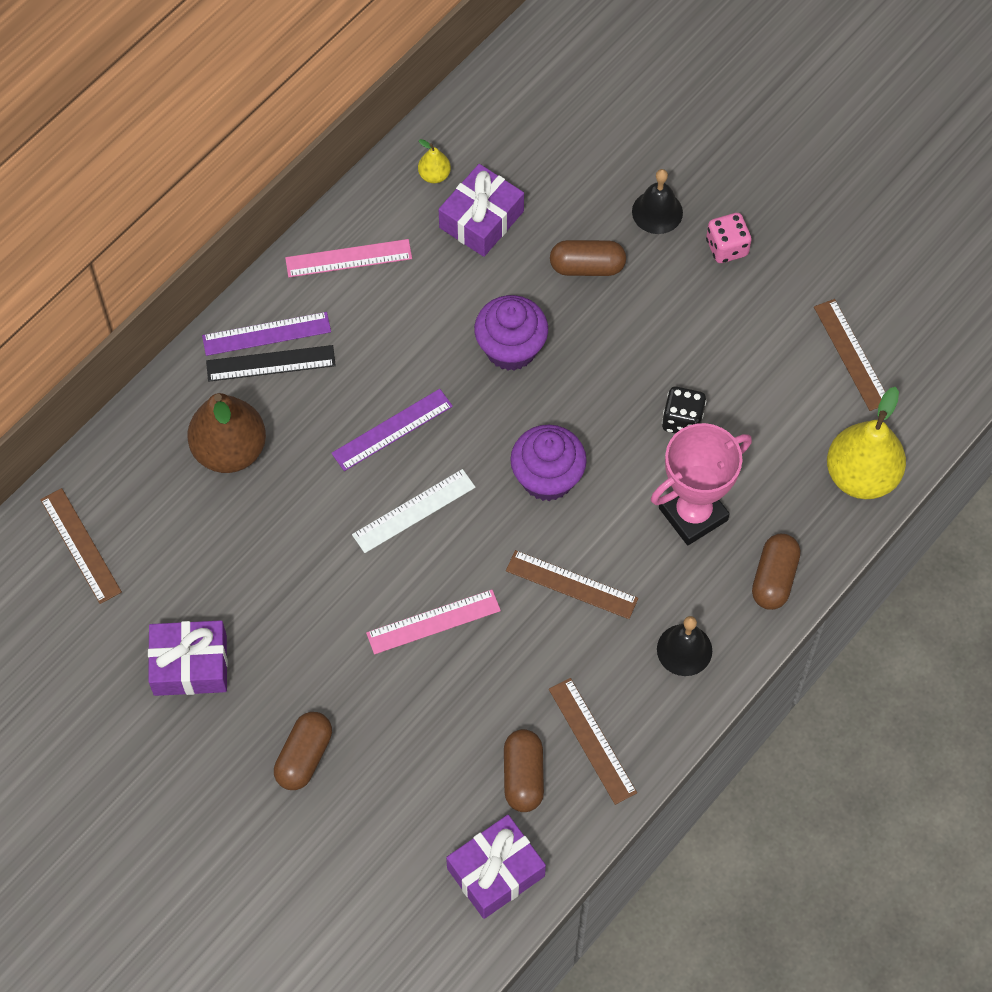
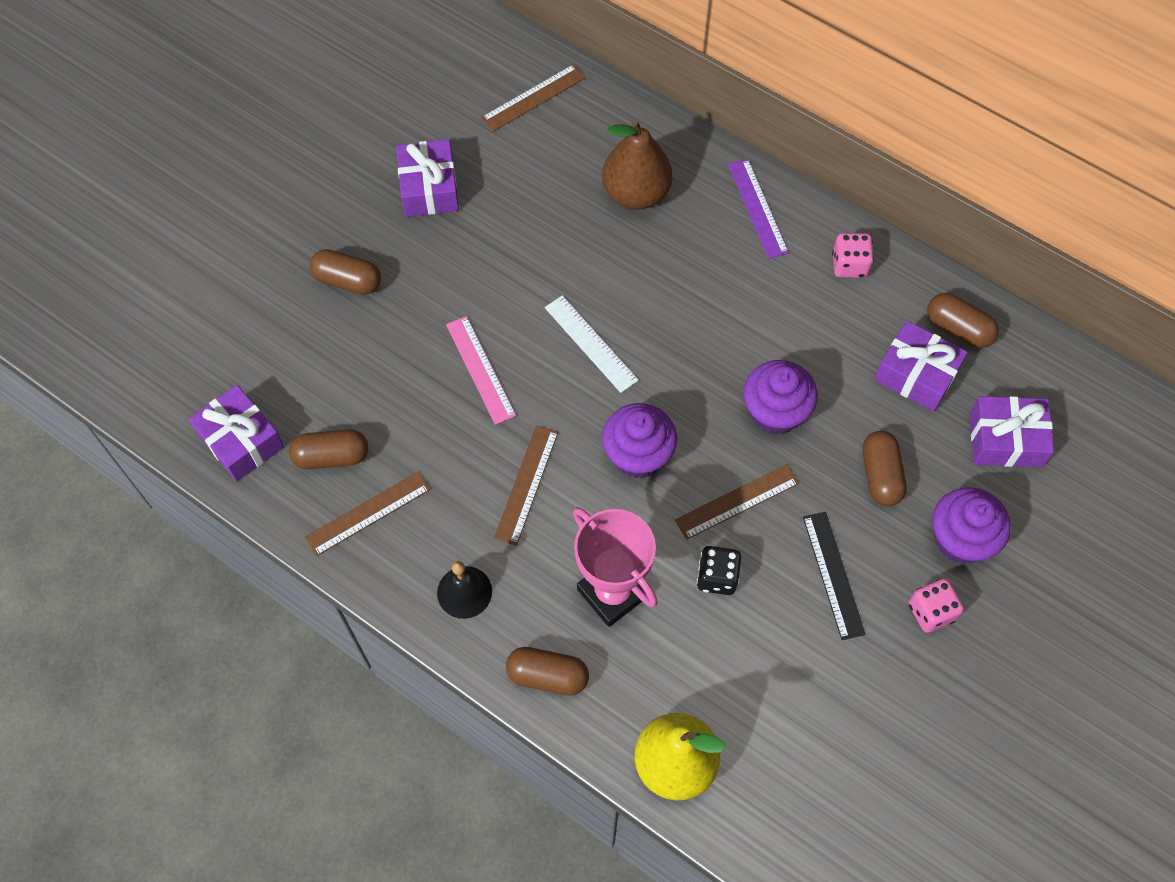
camera: 85 degrees right, 0 degrees up
black ruler [206,345,336,382] -> black ruler moved to [803,512,866,640]
pink ruler [285,239,412,277] -> pink dice [832,233,874,278]
purple ruler [331,389,453,471] -> none
yellow pear [418,139,451,183] -> brown capsule [927,293,999,348]
black bell [632,169,683,234] -> purple cupcake [932,487,1011,564]
brown ruler [814,299,886,411] -> brown ruler moved to [675,464,799,540]
none -> purple gift [970,396,1054,467]

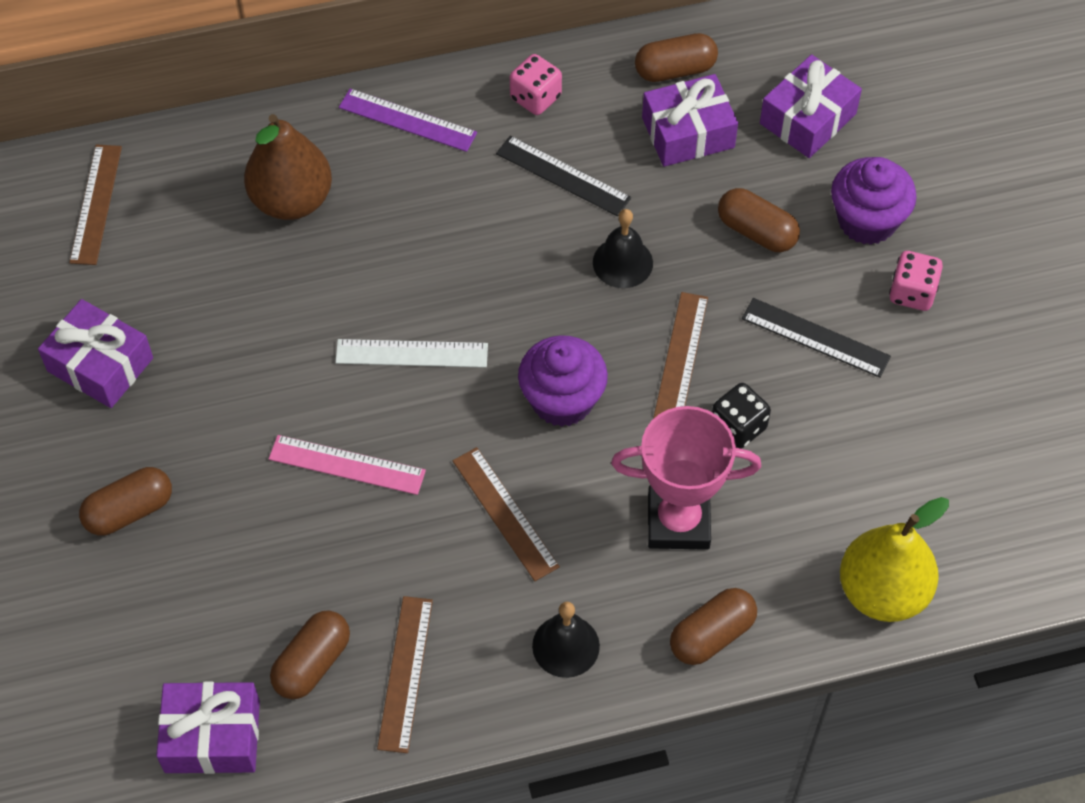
camera: 50 degrees left, 5 degrees down
purple cupcake [743,360,818,435] -> black bell [593,209,653,288]
none -> black ruler [496,136,631,216]

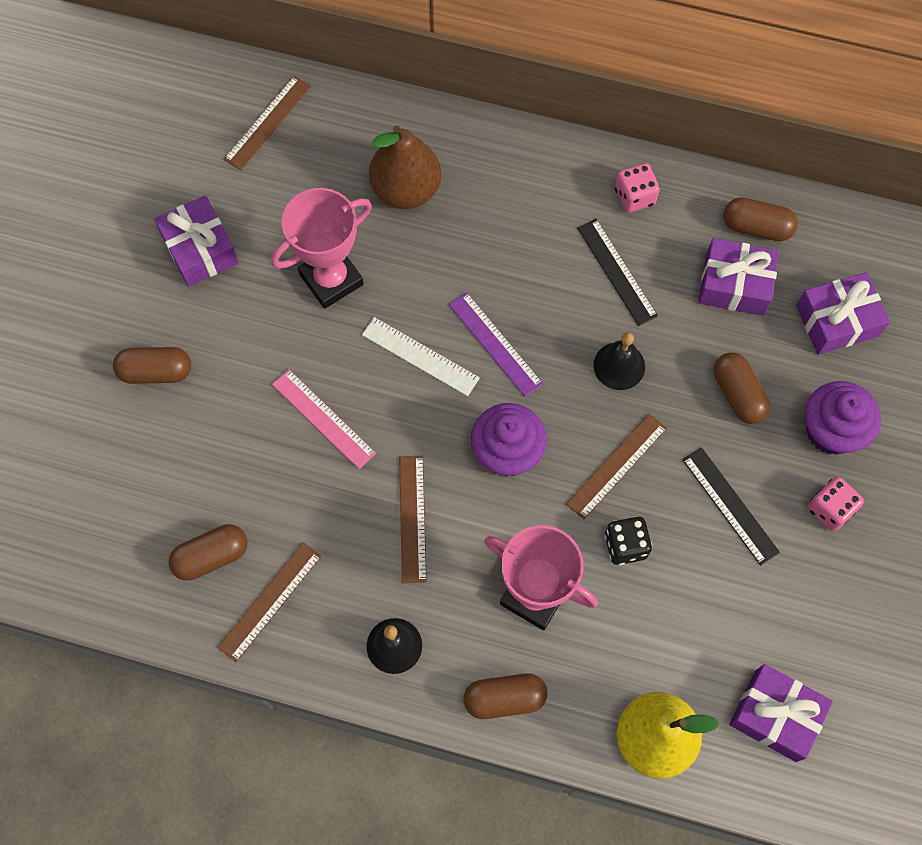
camera: 30 degrees right, 10 degrees up
purple gift [156,681,260,774] -> purple gift moved to [729,664,833,762]
purple ruler [339,89,477,152] -> purple ruler moved to [449,292,543,397]
none -> pink trophy [271,188,372,309]

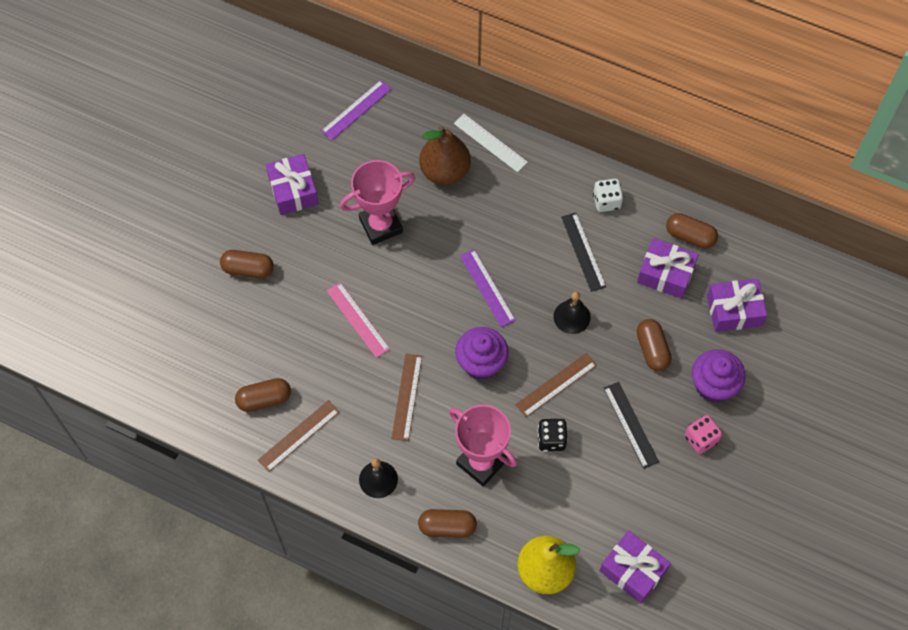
camera: 10 degrees right, 5 degrees down
brown ruler [224,76,311,170] -> purple ruler [321,80,391,140]
white ruler [362,317,480,396] -> white ruler moved to [454,114,528,172]
pink dice [615,163,660,213] -> white dice [593,179,623,212]

